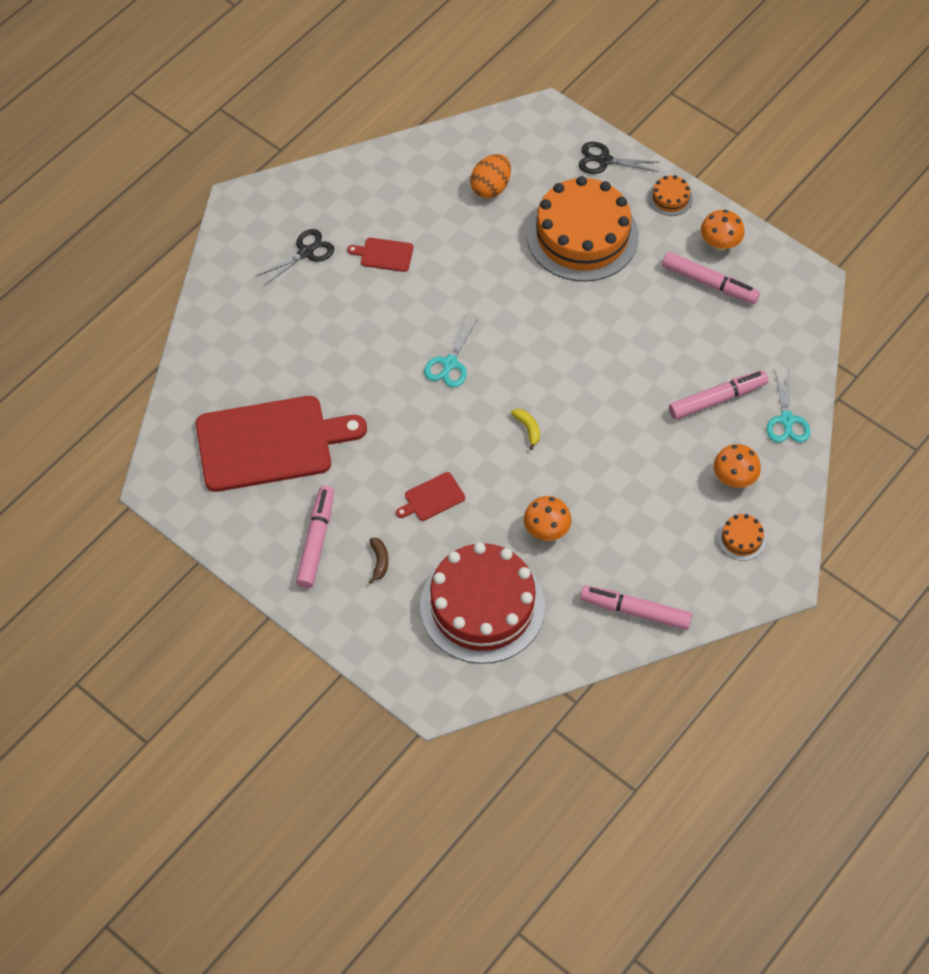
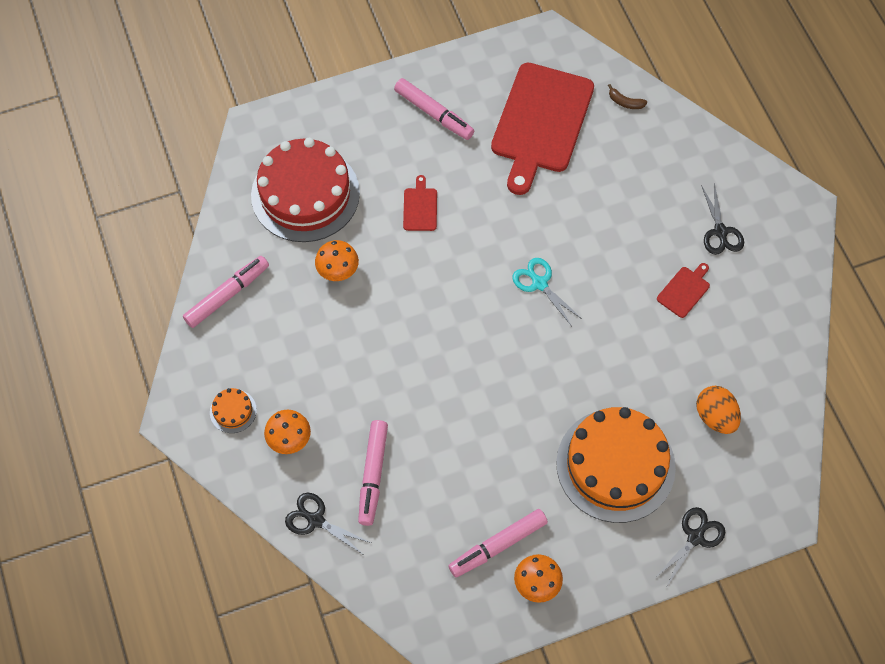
camera: 120 degrees right, 5 degrees up
brown banana [369,538,388,584] -> brown banana moved to [608,84,647,109]
yellow banana [511,409,540,450] -> none
orange cake [648,175,693,216] -> none
turquoise scissors [767,371,810,443] -> black scissors [285,493,371,555]

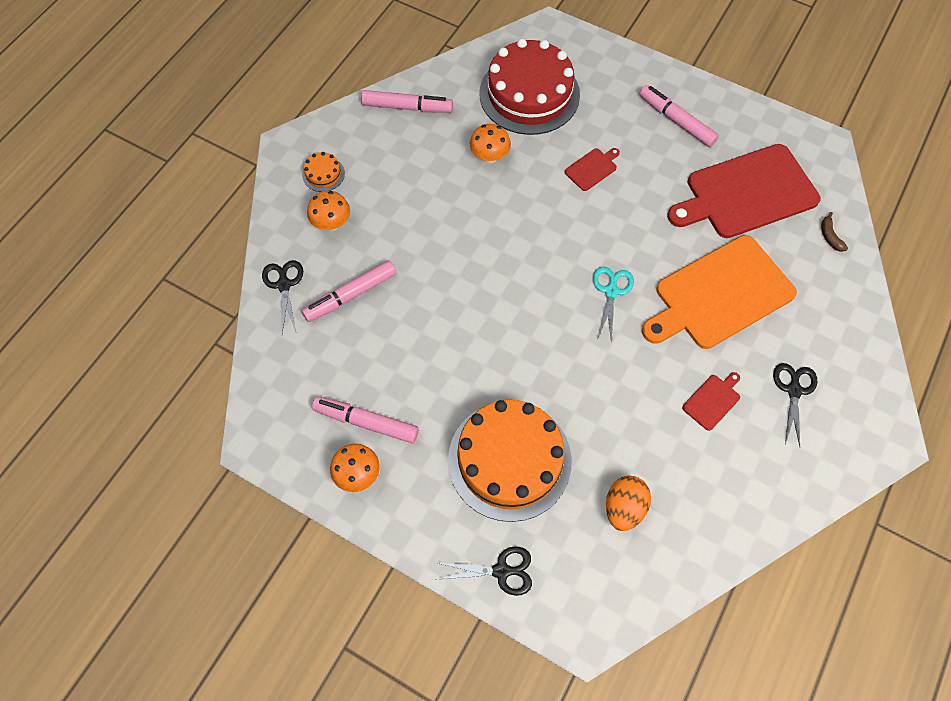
camera: 50 degrees right, 0 degrees up
pink marker [394,78,474,140] -> pink marker turned 135 degrees clockwise [639,85,719,147]
red cutting board [657,263,710,318] -> red cutting board turned 45 degrees counterclockwise [682,372,740,431]
black scissors [701,183,744,255] -> black scissors turned 150 degrees clockwise [773,363,817,447]
none -> orange cutting board [642,235,797,349]

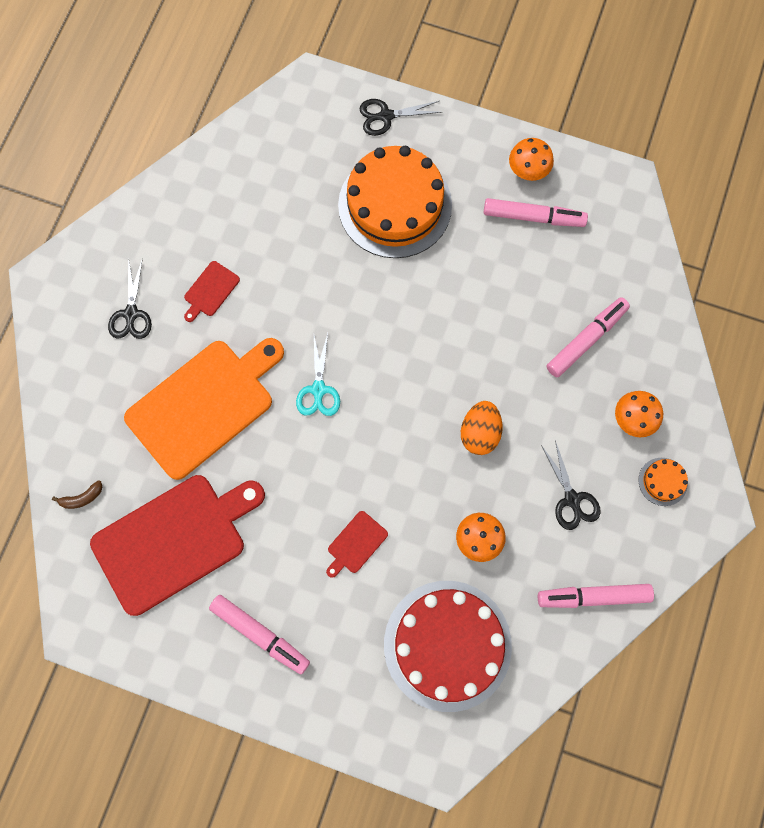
camera: 170 degrees right, 10 degrees up
black scissors [262,260,303,333] -> black scissors moved to [541,440,600,530]
orange egg [606,476,651,531] -> orange egg moved to [461,401,502,455]
brown banana [821,212,848,252] -> brown banana turned 90 degrees clockwise [52,480,102,509]

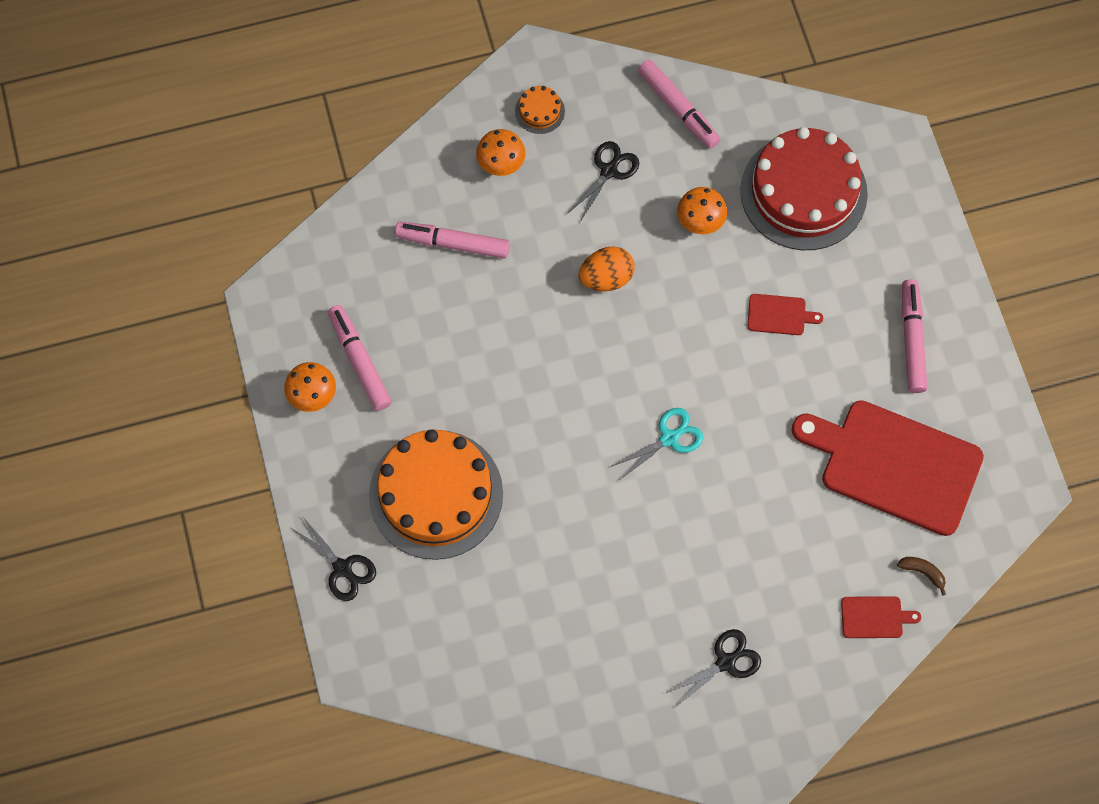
camera: 125 degrees left, 5 degrees down
orange cutting board [124,338,284,480] -> none
red cutting board [184,261,240,322] -> red cutting board moved to [841,596,921,638]

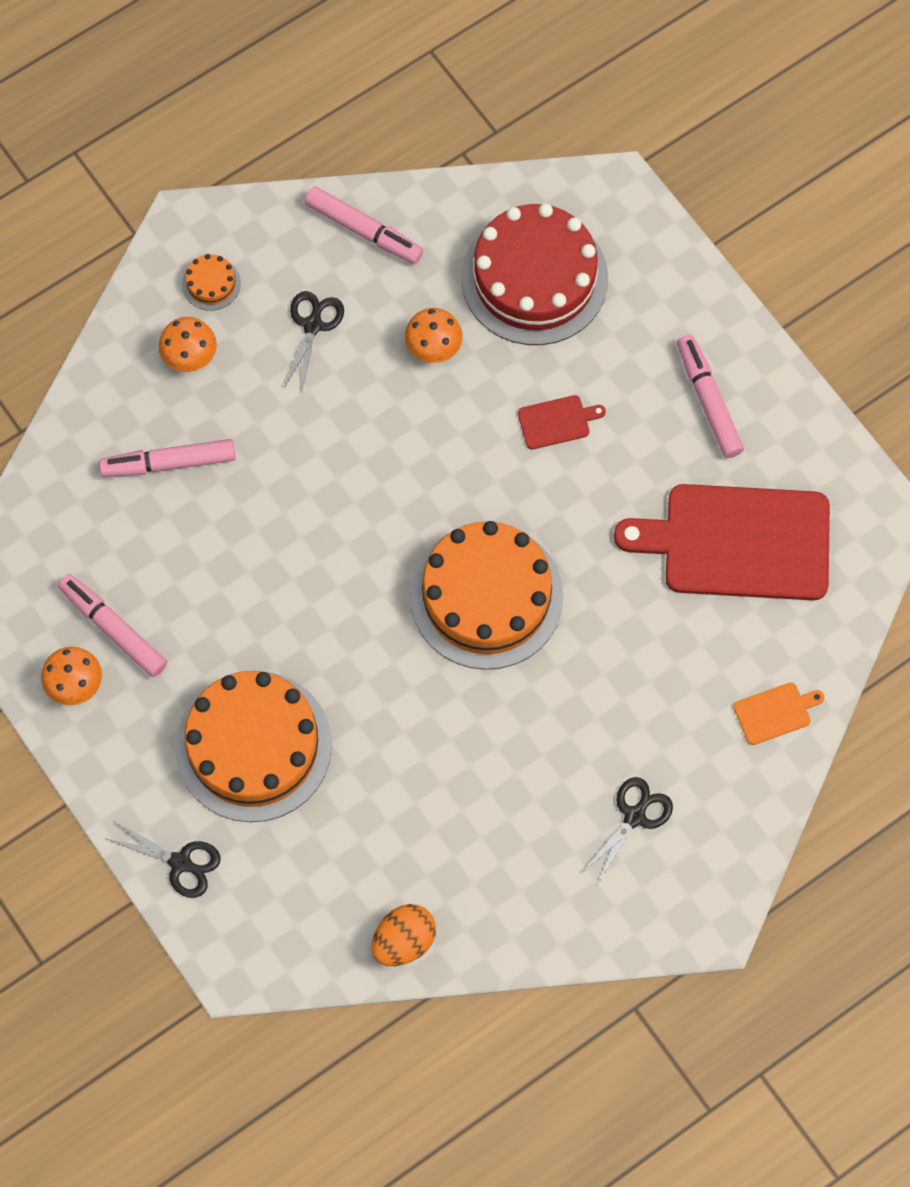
camera: 20 degrees left, 0 degrees up
orange egg [578,246,635,291] -> orange egg moved to [371,904,436,966]
turquoise scissors [610,408,703,479] -> orange cake [410,521,564,670]
red cutting board [841,596,921,638] -> orange cutting board [734,683,824,745]
brown banana [897,557,946,596] -> none

